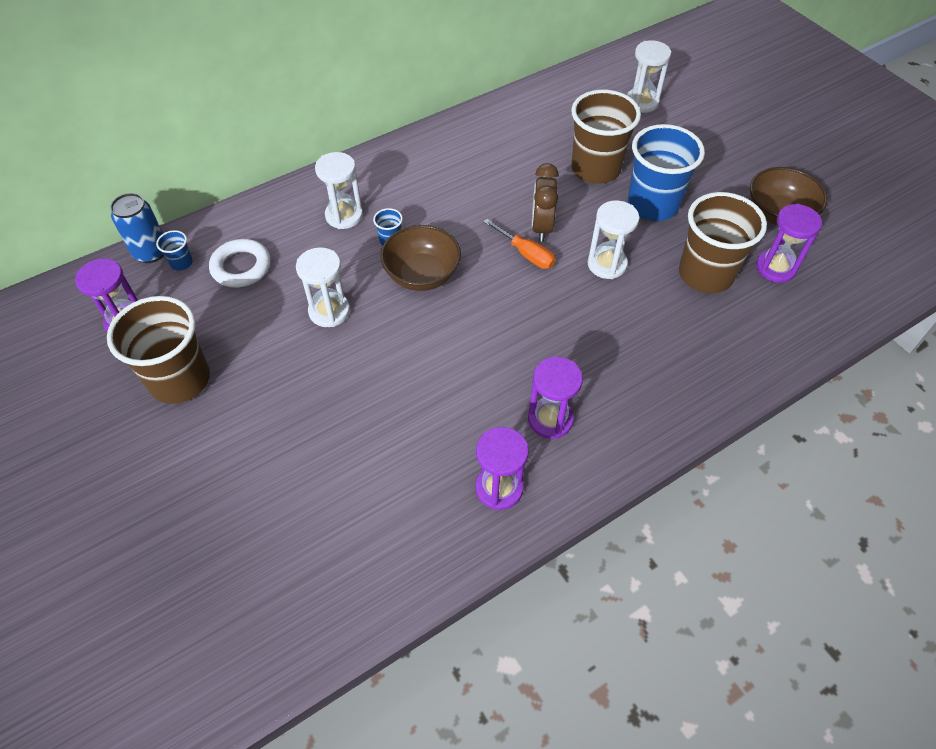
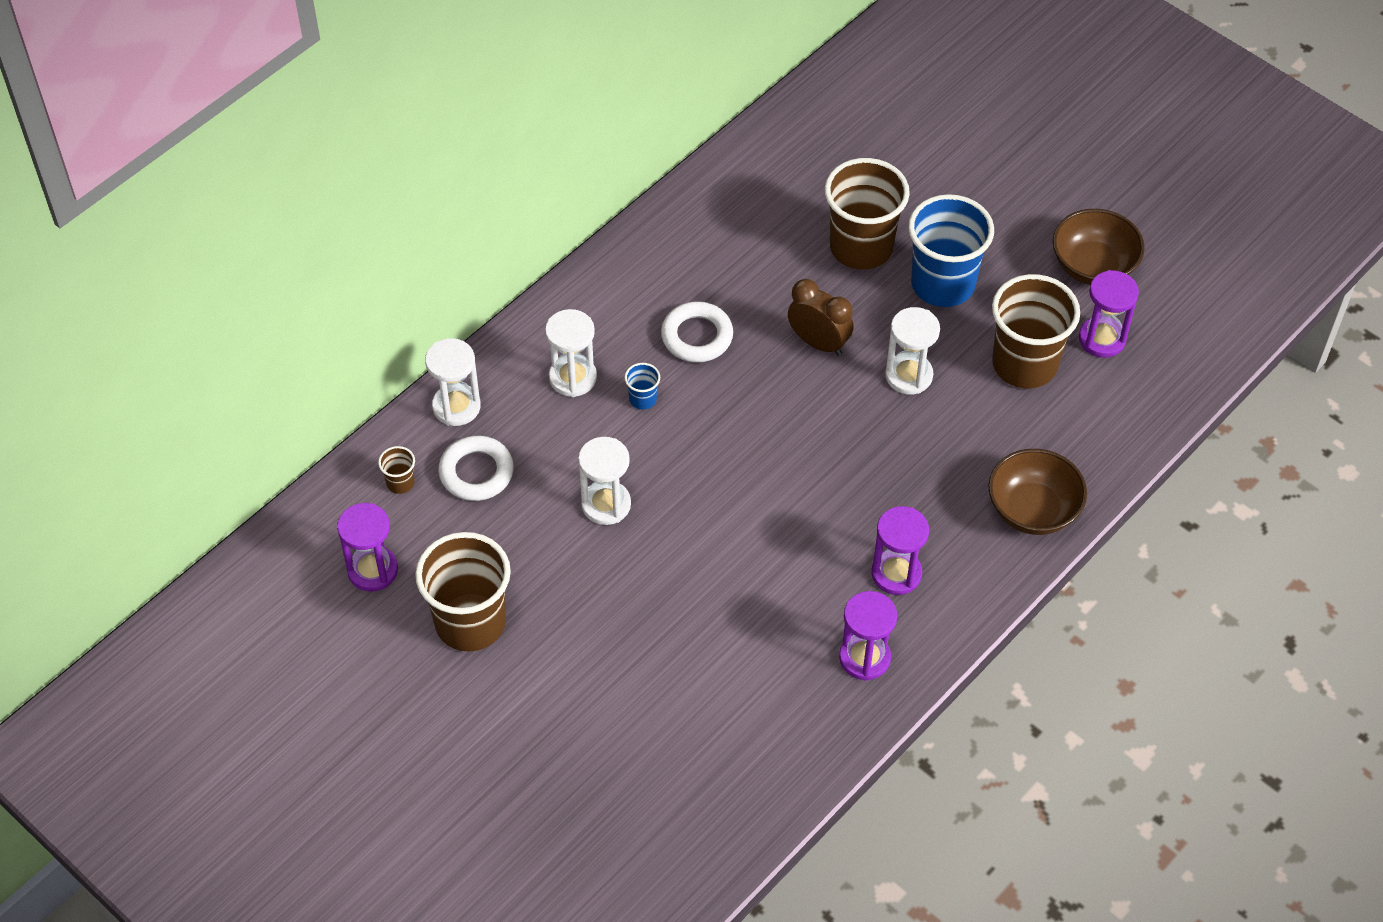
camera: 15 degrees left, 0 degrees up
blue can [110,193,164,263] -> none
blue cup [156,230,193,271] -> brown cup [378,446,415,494]
brown bowl [380,225,461,291] -> brown bowl moved to [988,449,1087,535]
orange screwdriver [483,219,555,269] -> none
brown clock [532,163,559,242] -> brown clock turned 135 degrees clockwise [788,279,854,356]
white hourglass [627,40,671,113] -> white hourglass moved to [425,338,481,426]
none -> white ring [661,301,733,363]

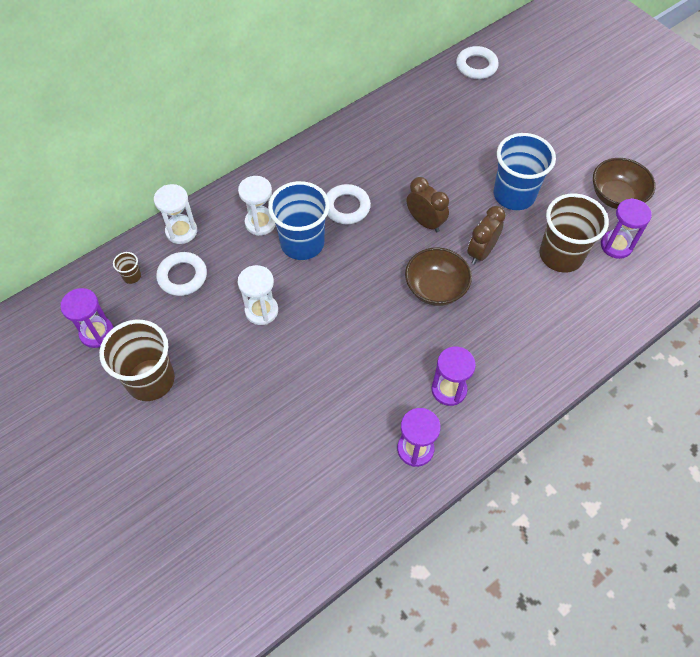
camera: 10 degrees right, 5 degrees up
blue cup [624,363,660,410] -> blue cup [268,181,330,260], size x2.43
brown cup [825,158,910,270] -> none
white hourglass [885,307,940,395] -> brown clock [467,206,506,265]
brown bowl [988,449,1087,535] -> brown bowl moved to [405,247,472,306]
none -> white ring [456,46,499,79]

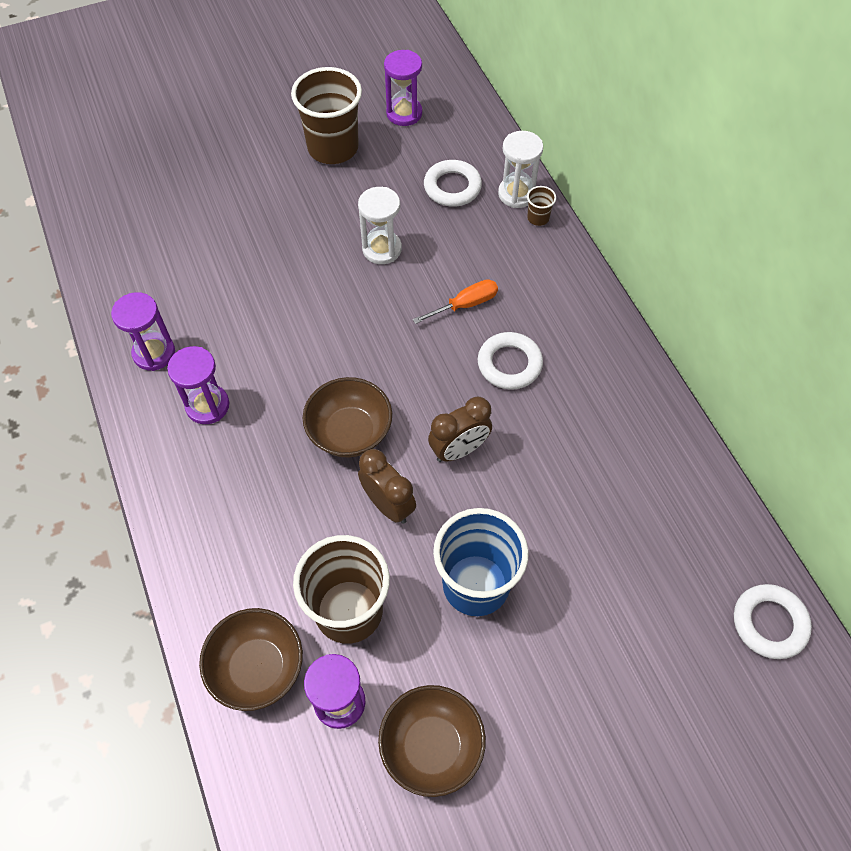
camera: 105 degrees right, 0 degrees up
brown cup [113,252,141,284] -> brown cup moved to [527,186,556,226]
white hourglass [238,176,276,236] -> none
blue cup [268,181,330,260] -> orange screwdriver [413,279,498,324]
none -> brown bowl [199,608,303,711]

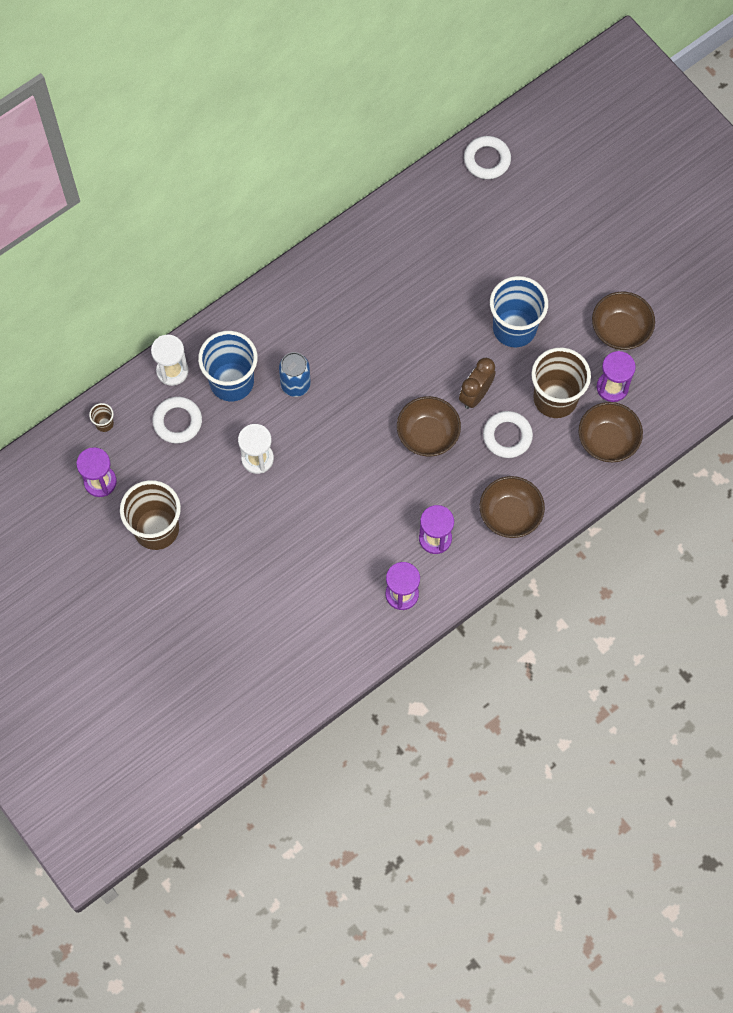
camera: 105 degrees left, 10 degrees up
orange screwdriver [413,279,498,324] -> blue can [279,352,311,397]
brown clock [428,397,492,462] -> none
white ring [478,332,543,390] -> white ring moved to [483,411,533,458]
brown cup [527,186,556,226] -> brown cup moved to [89,403,114,432]
none -> blue cup [198,331,258,401]
none -> brown bowl [480,476,545,538]

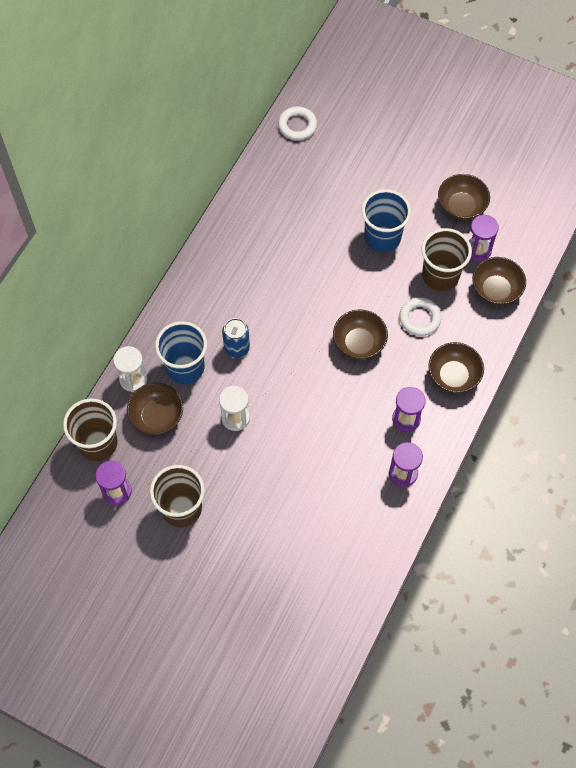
camera: 25 degrees left, 5 degrees down
brown cup [89,403,114,432] -> brown cup [63,398,118,461], size x2.43
white ring [153,397,202,444] -> brown bowl [127,383,183,435]
brown clock [459,358,496,409] -> none

